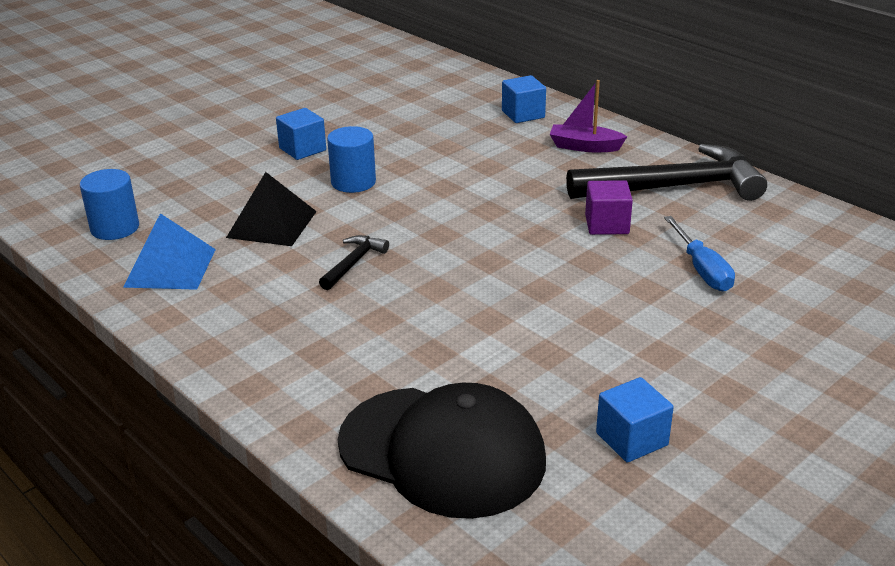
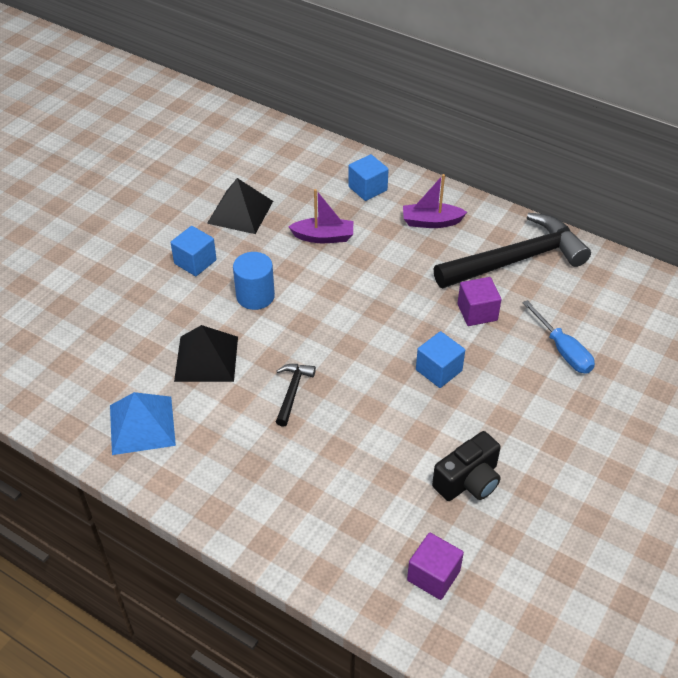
camera: 15 degrees left, 15 degrees up
blue cylinder [80,169,139,240] -> none
black cap [338,383,546,519] -> purple cube [407,533,464,600]
blue cube [596,377,674,463] -> blue cube moved to [416,331,465,388]
none -> black pyramid [207,178,273,234]
none -> purple boat [288,189,353,243]
none -> black camera [432,431,501,501]

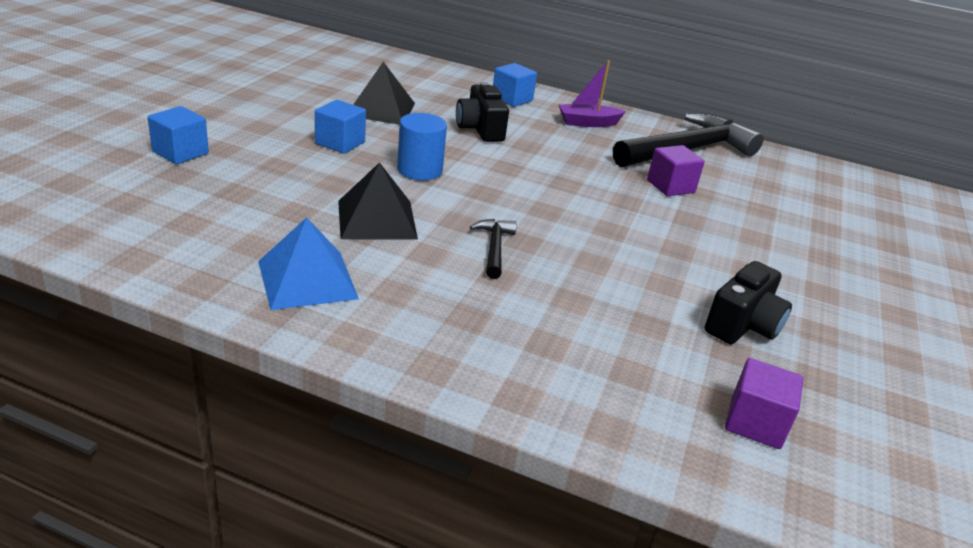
camera: 15 degrees left, 15 degrees down
purple boat [288,189,353,243] -> black camera [456,82,509,142]
blue cube [416,331,465,388] -> blue cube moved to [148,106,209,164]
blue screwdriver [523,300,595,374] -> none

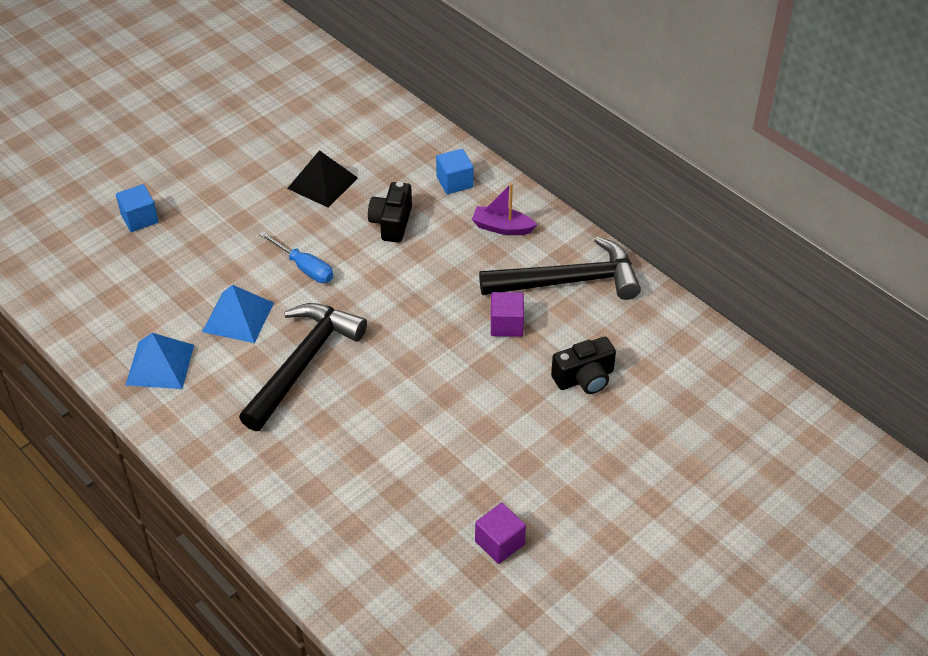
camera: 30 degrees right, 15 degrees up
blue cube [315,100,366,153] -> none
black pyramid [338,162,418,239] -> blue pyramid [202,285,274,343]
blue cylinder [397,113,447,180] -> blue screwdriver [259,231,333,283]
black hammer [470,219,517,279] -> black hammer [239,303,367,431], size x2.29
black camera [705,261,792,344] -> black camera moved to [551,337,616,394]
purple cube [725,358,803,449] -> purple cube moved to [475,503,526,564]

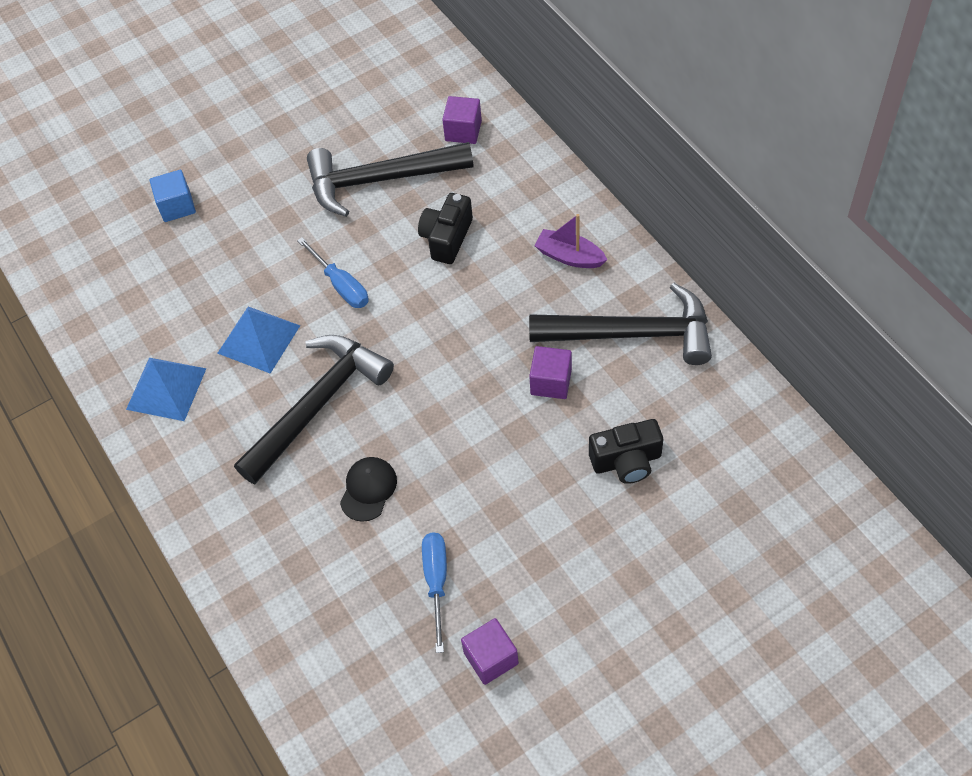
camera: 15 degrees right, 10 degrees up
black pyramid [287,150,358,208] -> black hammer [307,142,474,217]
blue cube [436,149,474,194] -> none
none -> black cap [340,457,397,522]
none -> blue screwdriver [422,532,447,653]
none -> purple cube [442,96,482,144]

